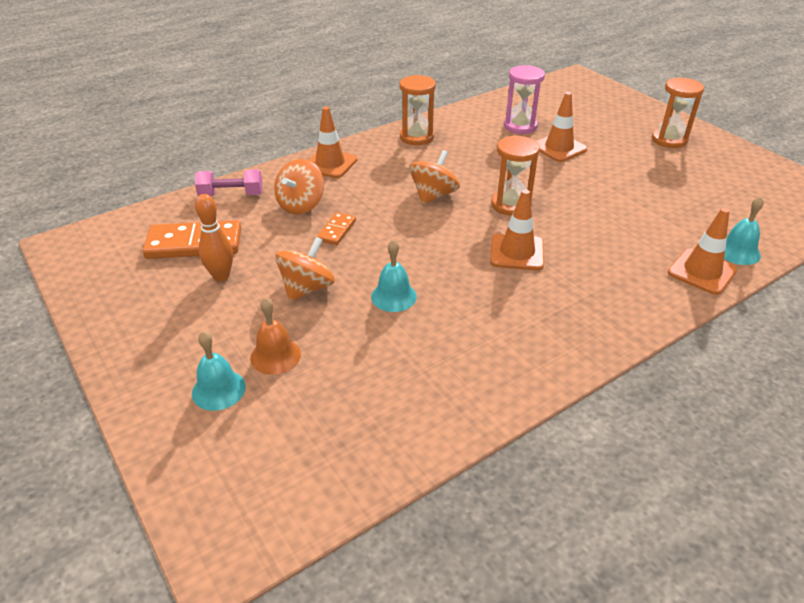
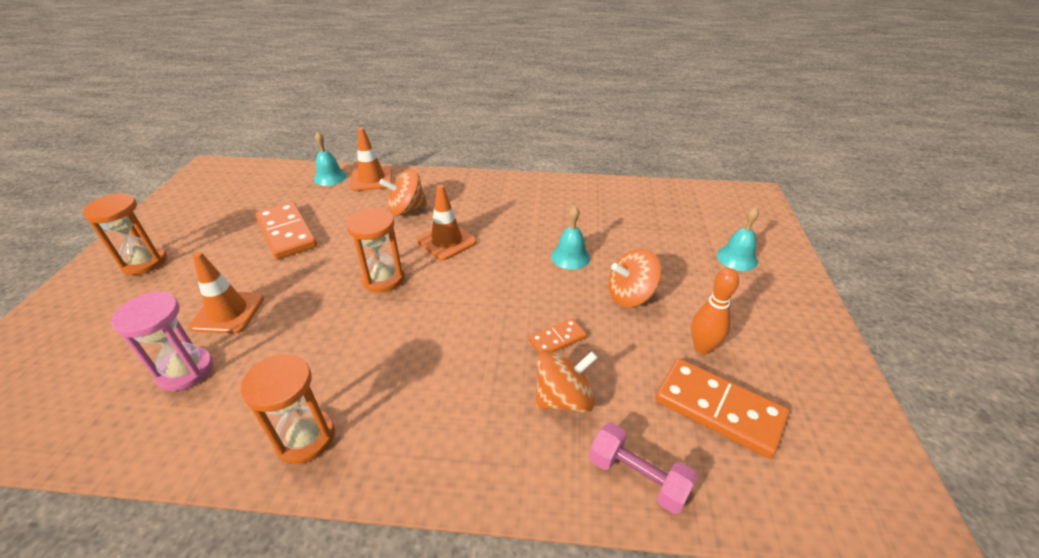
camera: 140 degrees left, 0 degrees up
orange bell [250,297,301,375] -> none
orange traffic cone [309,107,357,178] -> none
orange spinning top [409,150,460,205] -> orange spinning top moved to [379,170,427,216]
none -> orange domino [255,202,317,259]

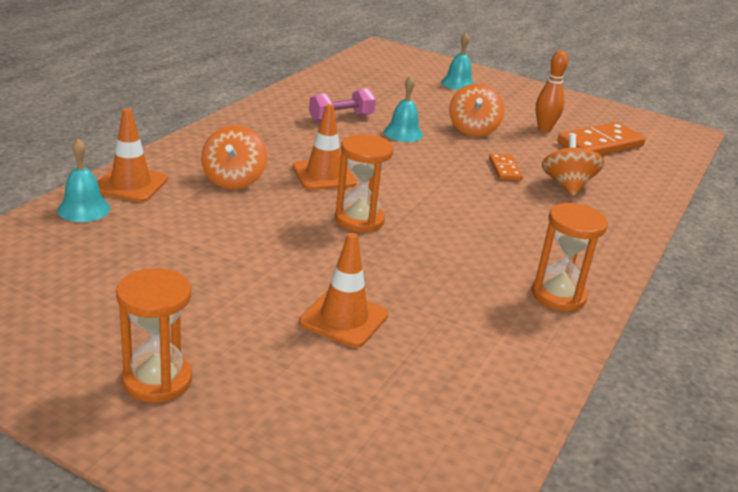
camera: 70 degrees left, 10 degrees down
pink hourglass [111,291,213,391] -> none
orange domino [255,202,317,259] -> none
pink dumbbell [589,423,698,514] -> pink dumbbell moved to [309,88,376,122]

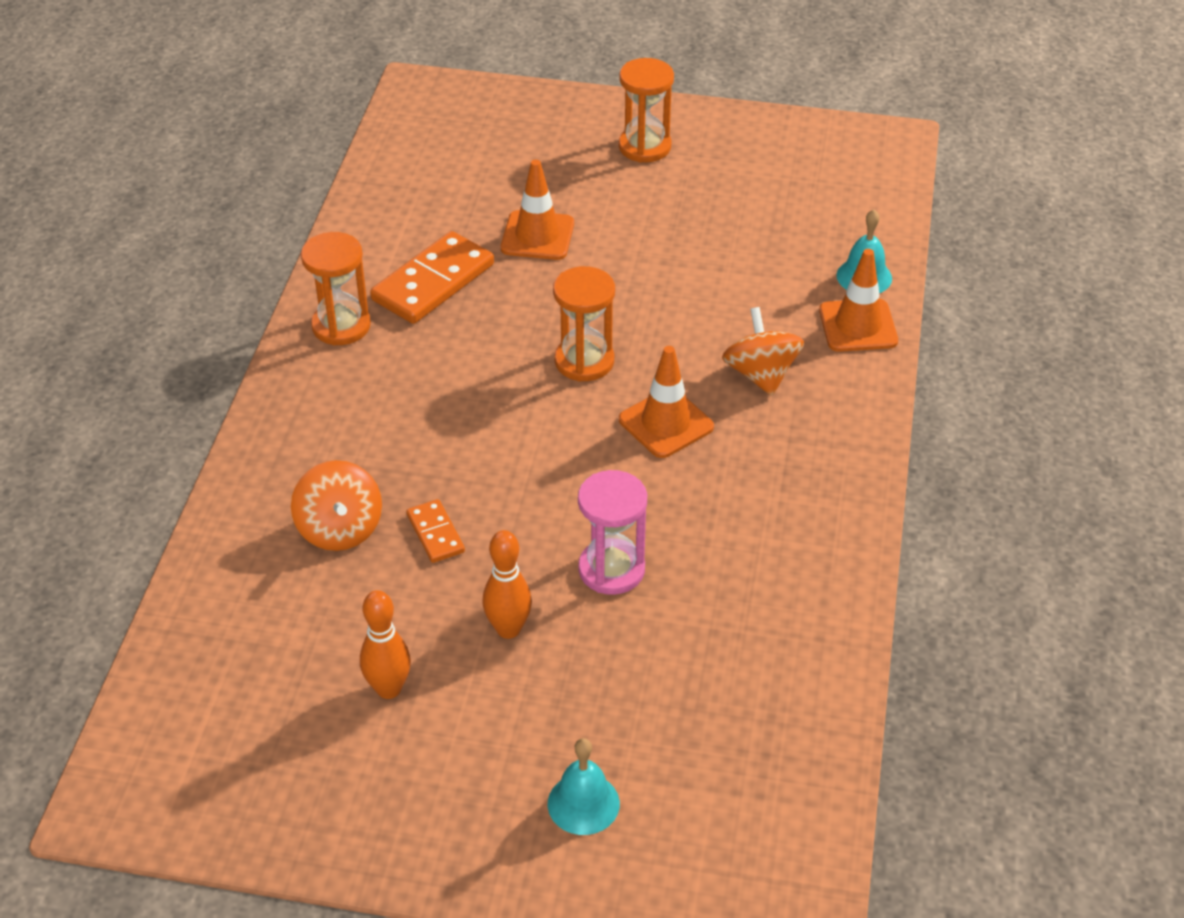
camera: 165 degrees right, 15 degrees up
pink dumbbell [309,88,376,122] -> none
turquoise bell [384,76,423,142] -> pink hourglass [578,470,647,595]
orange spinning top [449,84,504,137] -> orange bowling pin [482,530,532,639]
orange domino [557,122,646,155] -> orange domino moved to [370,231,494,324]

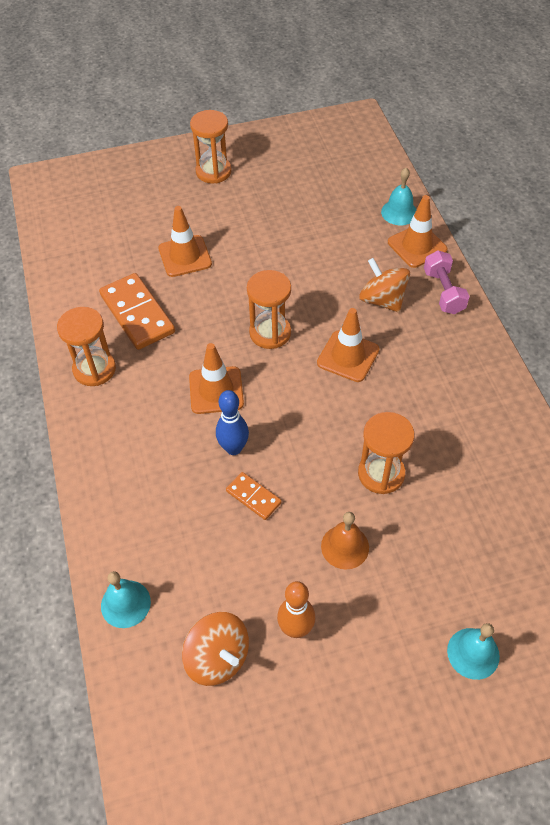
camera: 25 degrees left, 10 degrees up
orange spinning top [291,460,382,551] -> orange spinning top moved to [182,612,249,686]
orange domino [370,231,494,324] -> orange domino turned 45 degrees counterclockwise [99,273,175,350]
orange bowling pin [482,530,532,639] -> orange bell [321,512,369,569]
pink hourglass [578,470,647,595] -> orange hourglass [358,412,415,494]
none -> turquoise bell [101,571,151,628]
none -> orange traffic cone [189,343,244,414]
none -> blue bowling pin [216,390,249,455]
none -> pink dumbbell [424,250,470,314]

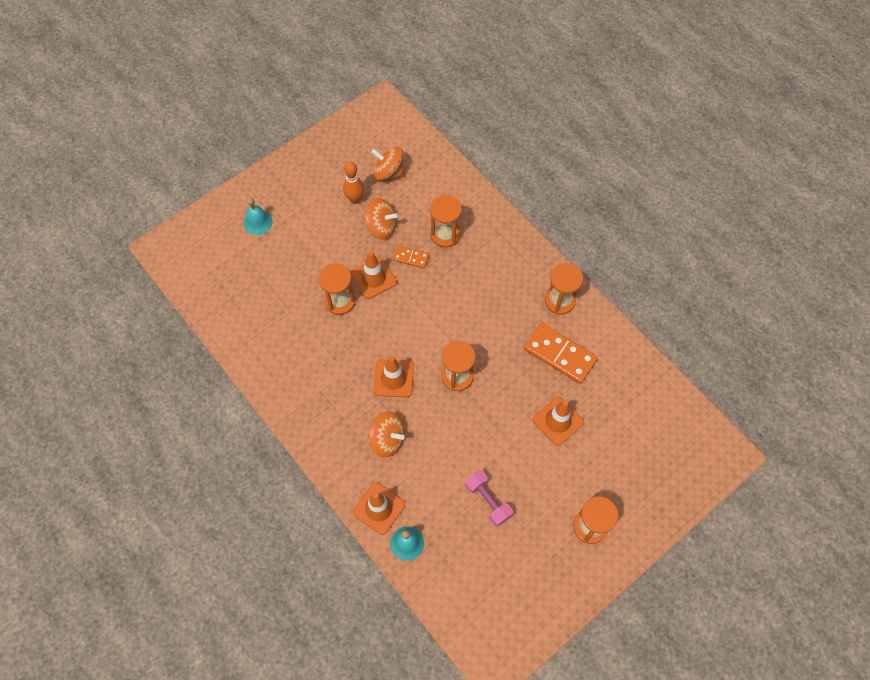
camera: 155 degrees right, 10 degrees up
turquoise bell [101,571,151,628] -> none
orange traffic cone [189,343,244,414] -> orange traffic cone moved to [351,251,397,299]
blue bowling pin [216,390,249,455] -> none
orange bell [321,512,369,569] -> none
pink dumbbell [424,250,470,314] -> pink dumbbell moved to [465,470,513,527]
none -> orange spinning top [365,198,397,240]
none -> orange hourglass [430,195,462,248]

